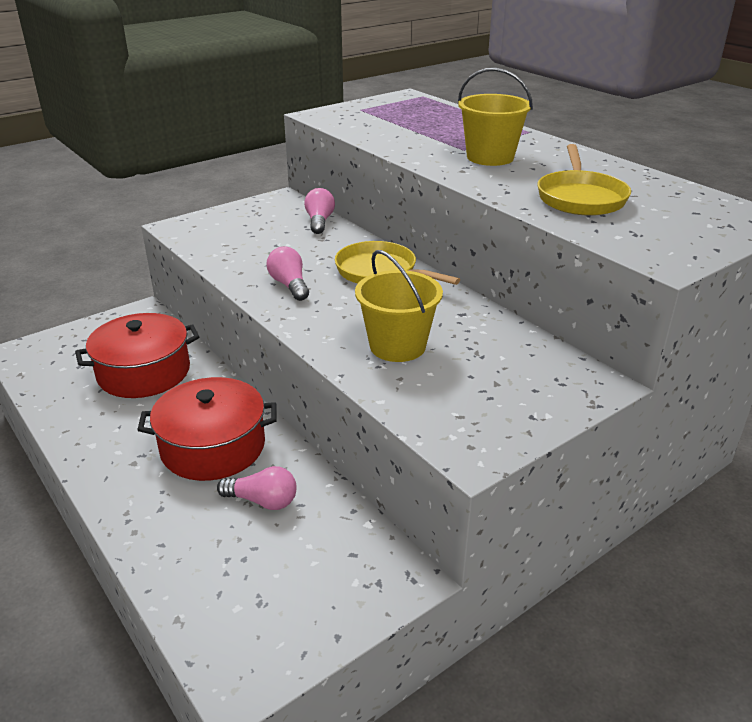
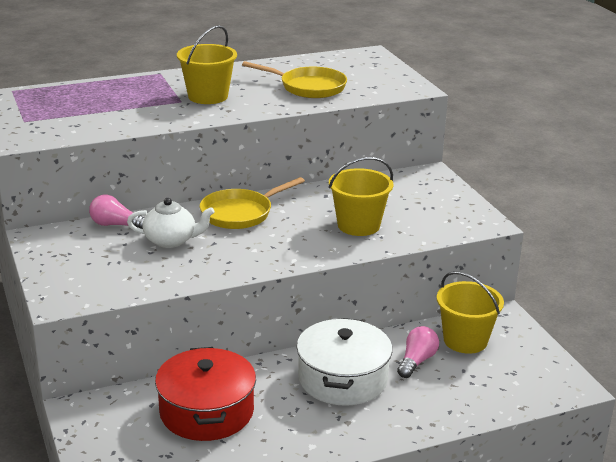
camera: 75 degrees left, 5 degrees down
red pot [137,377,277,481] -> white pot [297,318,392,406]
pink light bulb [267,247,309,301] -> none
none -> white teapot [127,198,215,248]
none -> yellow bucket [437,271,504,354]

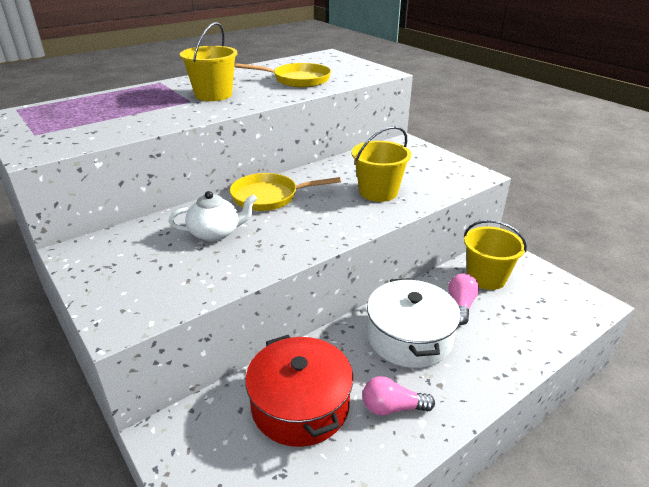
camera: 15 degrees left, 5 degrees up
pink light bulb [89,195,145,229] -> pink light bulb moved to [363,376,435,416]
yellow pan [200,177,305,229] -> yellow pan turned 45 degrees clockwise [230,173,341,211]

